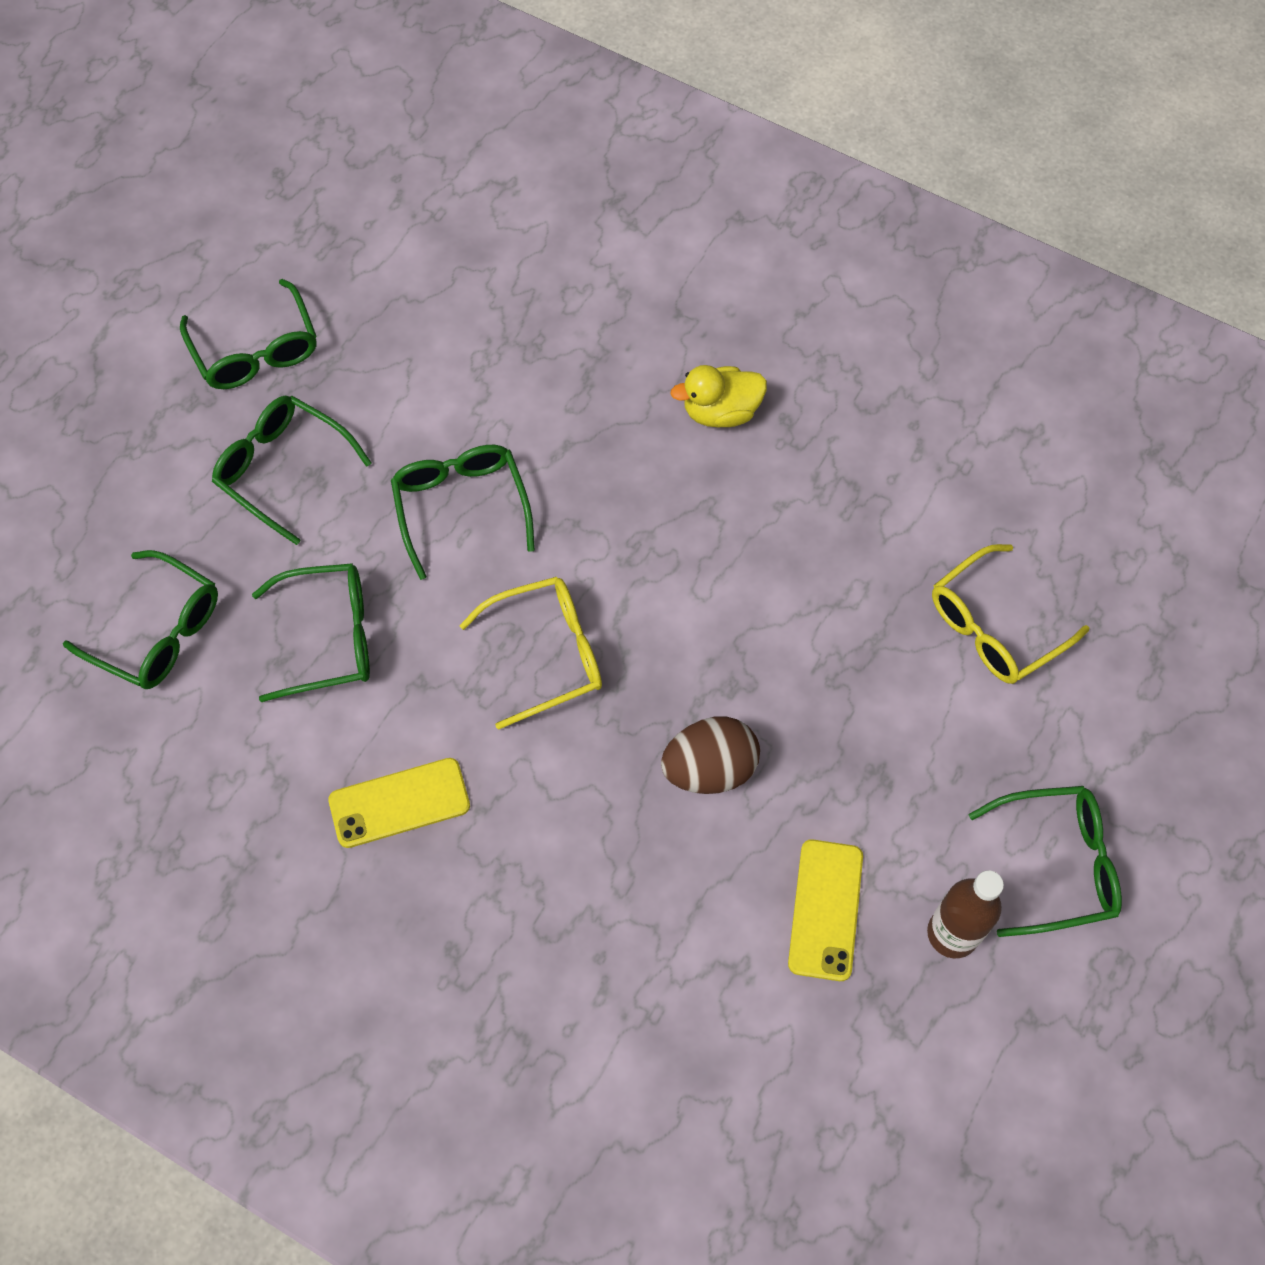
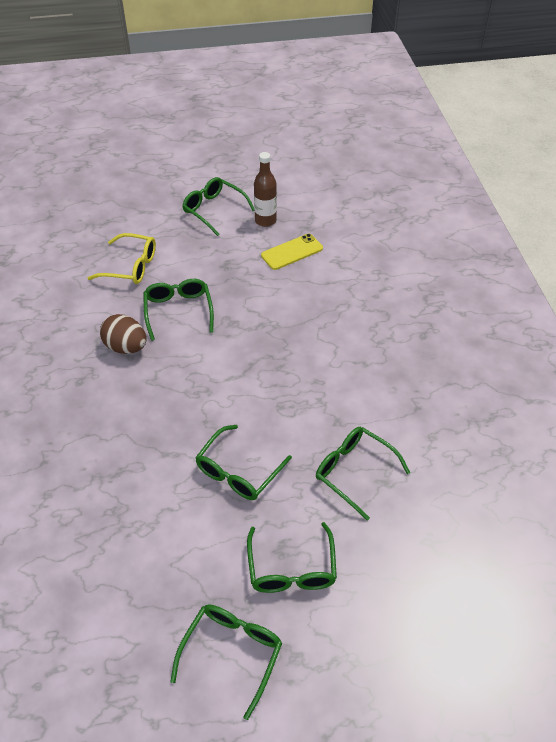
camera: 130 degrees left, 15 degrees down
green glasses [63,550,218,689] -> green glasses moved to [144,279,214,341]
yellow phone [329,758,470,848] -> none
yellow glasses [459,577,602,730] -> none
brown egg [661,716,760,794] -> brown egg moved to [100,314,147,354]
yellow duck [670,365,767,427] -> none

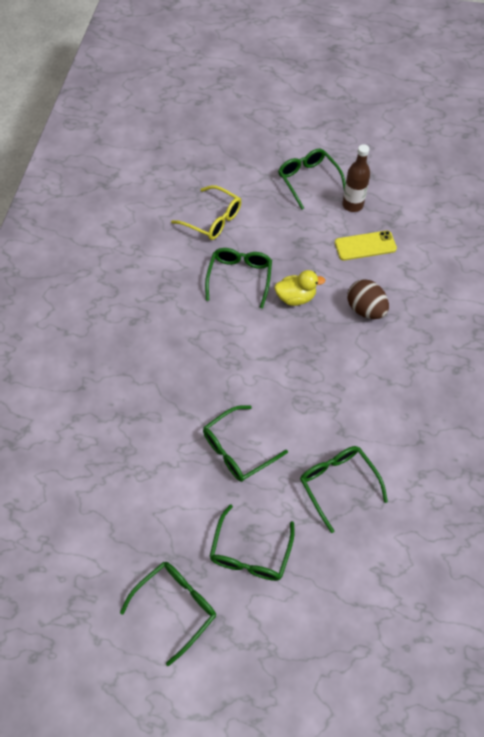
camera: 20 degrees right, 10 degrees up
brown egg [100,314,147,354] -> brown egg moved to [347,279,389,319]
none -> yellow duck [274,270,325,306]

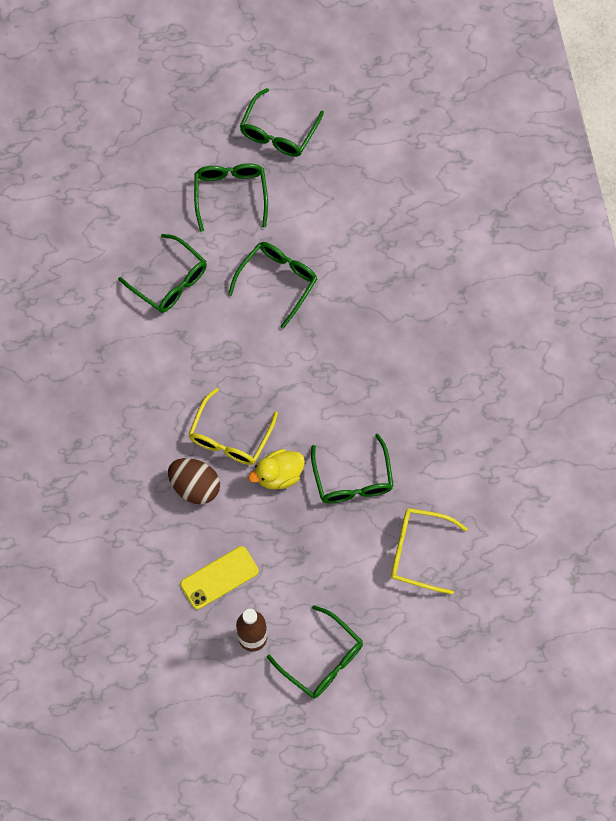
camera: 160 degrees right, 10 degrees up
none -> yellow glasses [188,388,278,465]

